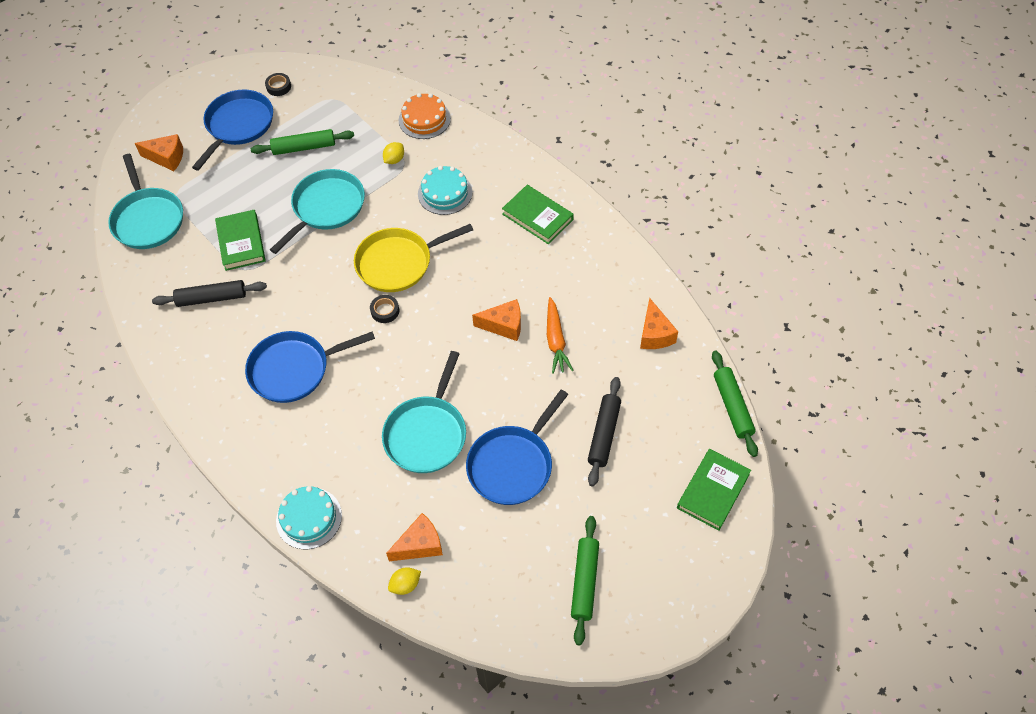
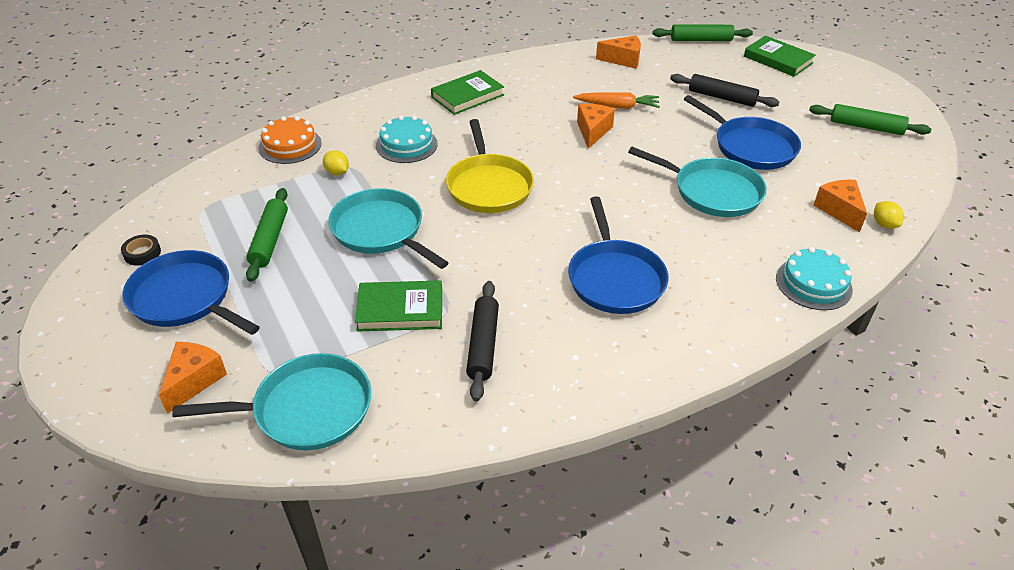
camera: 80 degrees left, 15 degrees down
black tape [370,295,399,323] -> none

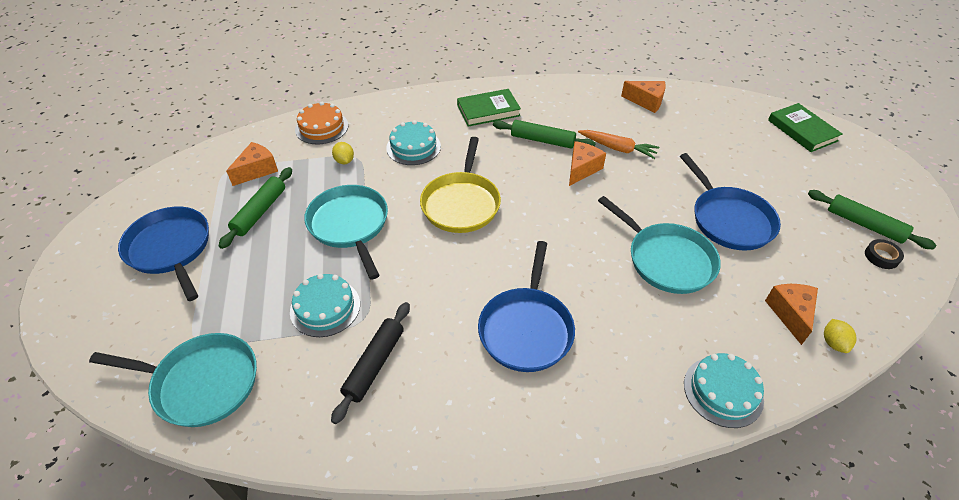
camera: 20 degrees right, 5 degrees up
black tape [121,235,161,266] -> black tape moved to [865,239,904,269]
orange cheese [159,342,227,414] -> orange cheese moved to [226,142,278,186]
green book [355,280,442,332] -> turquoise cake [290,273,360,337]
green rolling pin [652,24,753,41] -> green rolling pin moved to [493,120,596,148]
black rolling pin [670,74,779,107] -> none

